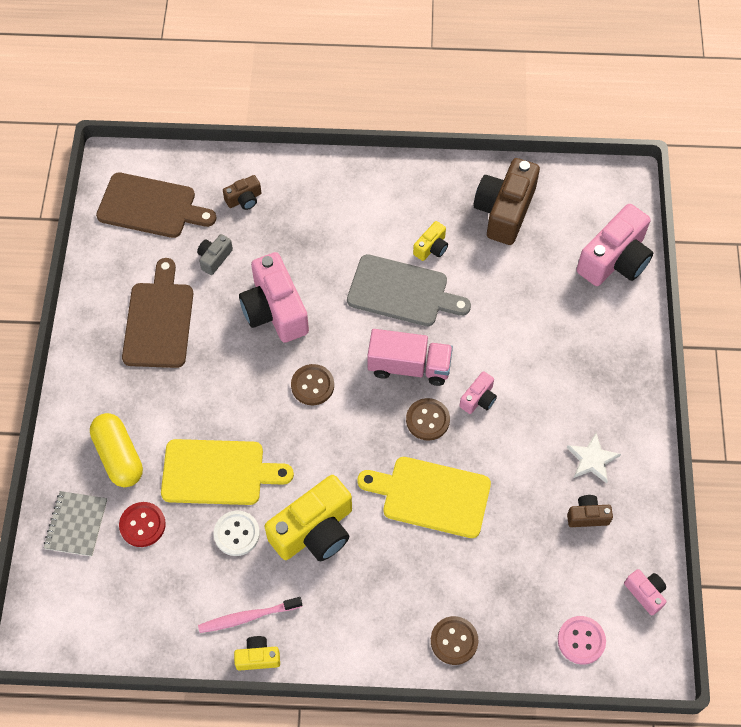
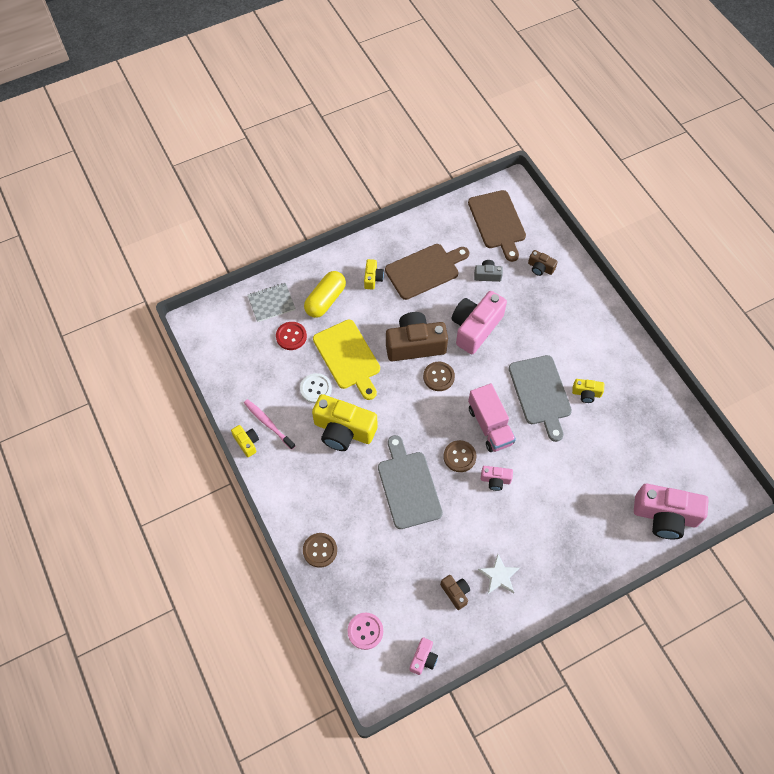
camera: 60 degrees right, 0 degrees up
yellow cutting board [357,457,491,538] -> grey cutting board [378,435,443,529]
brown camera [474,158,540,245] -> brown camera moved to [386,312,448,361]
none -> yellow camera [364,259,384,290]

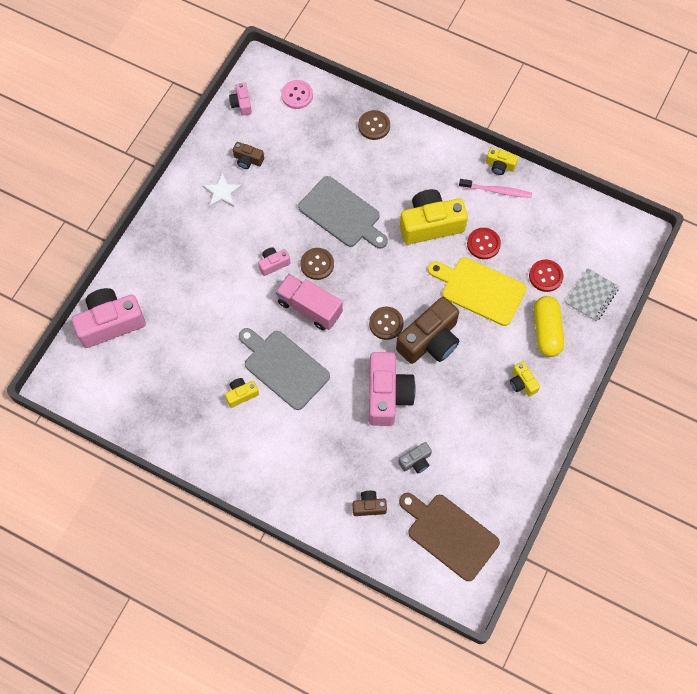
camera: 145 degrees right, 5 degrees up
white button [300,373,332,403] -> red button [467,228,501,259]
brown cutting board [385,244,469,300] -> none

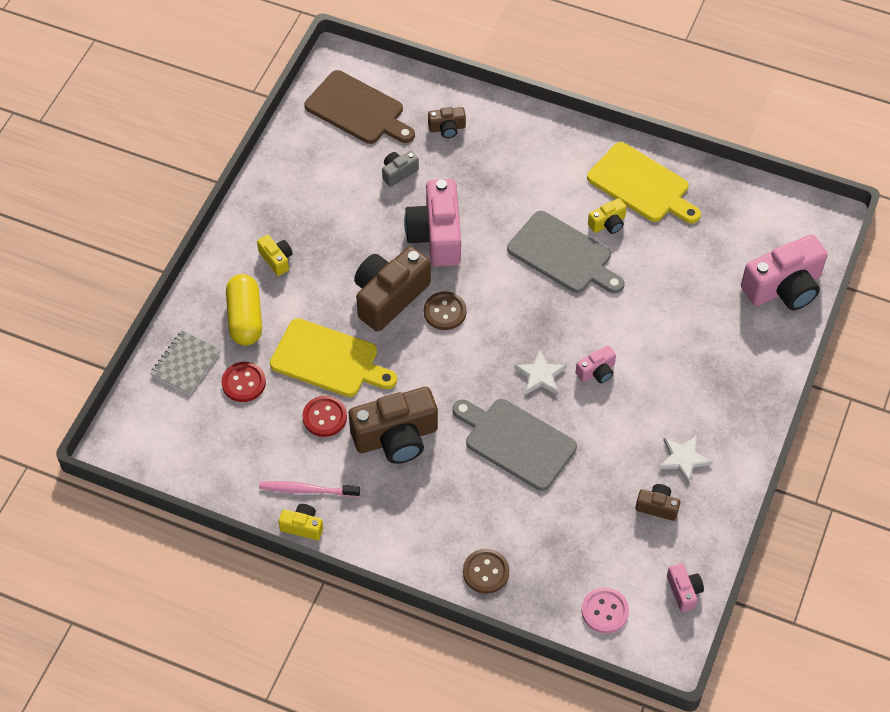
camera: 175 degrees right, 10 degrees down
pink truck [276,274,343,330] -> none
brown button [300,248,334,280] -> white star [514,350,567,395]
yellow camera [400,189,468,245] -> brown camera [349,387,438,464]
none -> yellow cutting board [587,142,701,224]

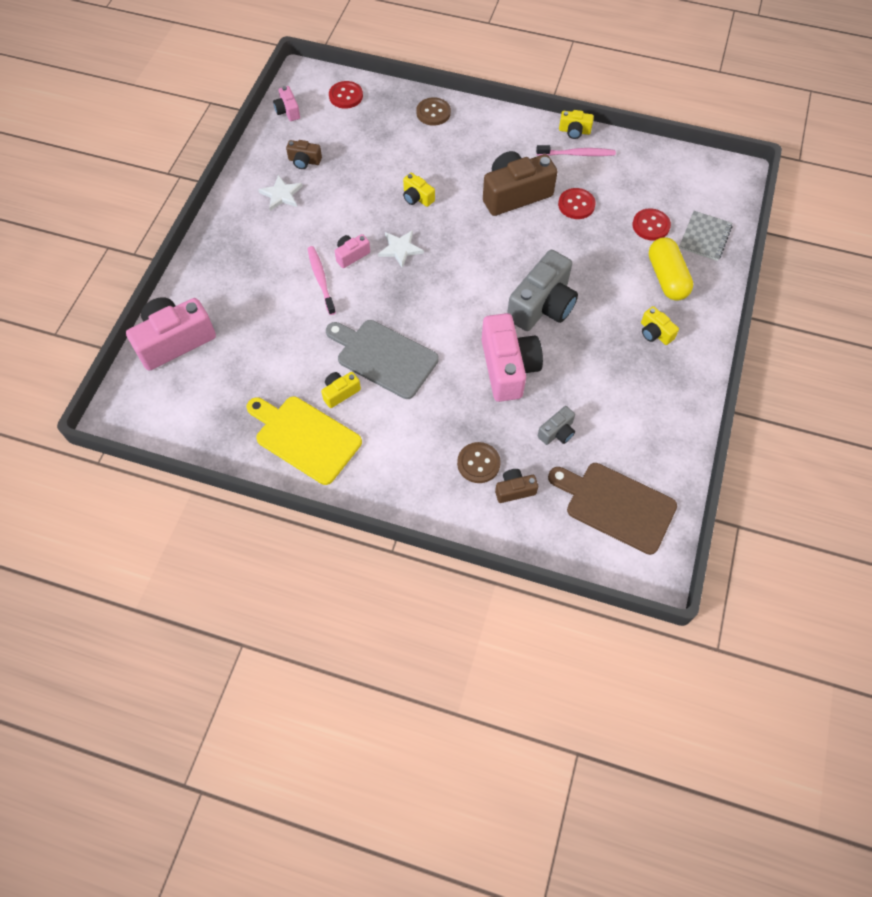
camera: 175 degrees right, 5 degrees up
yellow cutting board [270,318,397,397] -> none
brown camera [354,246,431,332] -> grey camera [507,250,578,331]
brown button [424,291,466,330] -> brown button moved to [457,442,501,483]
grey cutting board [452,399,577,491] -> yellow camera [403,173,435,207]
pink button [582,587,629,633] -> red button [329,81,363,109]
none -> pink toothbrush [307,246,336,315]

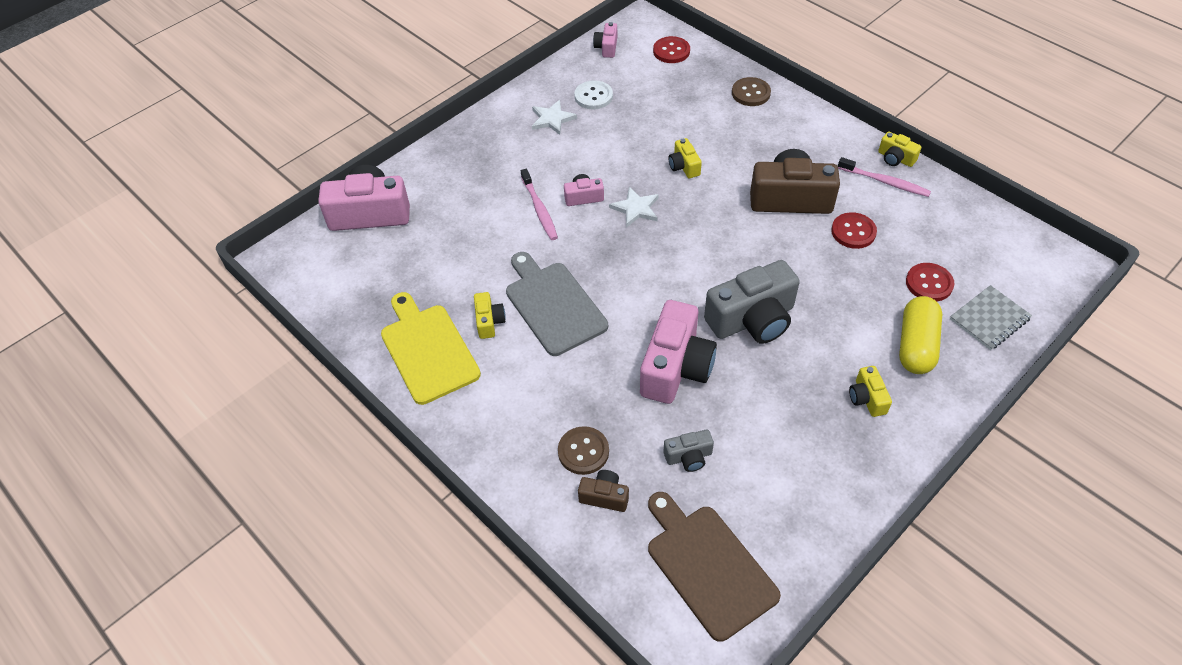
camera: 30 degrees right, 10 degrees down
brown camera [286,140,322,169] -> white button [574,80,613,109]
pink toothbrush [307,246,336,315] -> pink toothbrush turned 150 degrees clockwise [521,169,558,240]
yellow camera [321,372,361,408] -> yellow camera turned 90 degrees clockwise [474,292,506,339]

